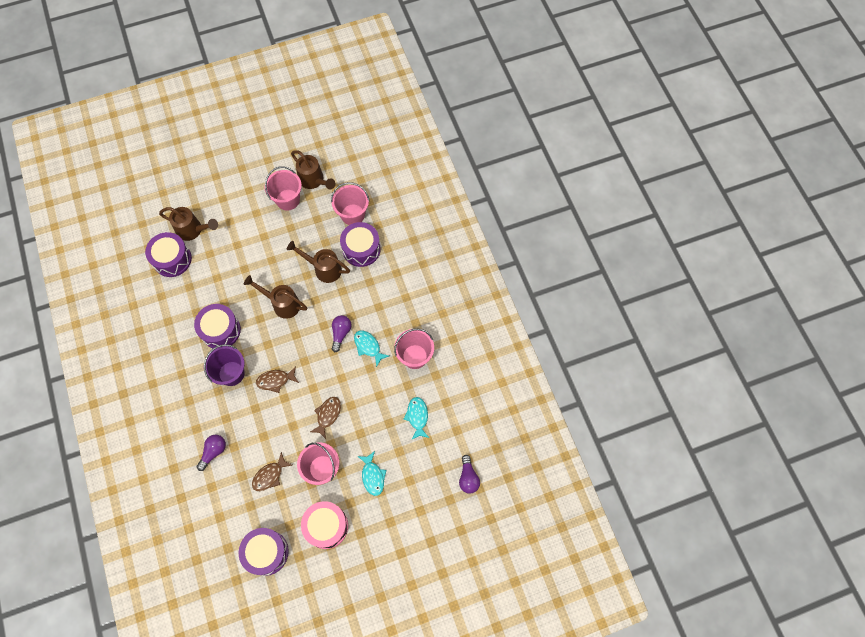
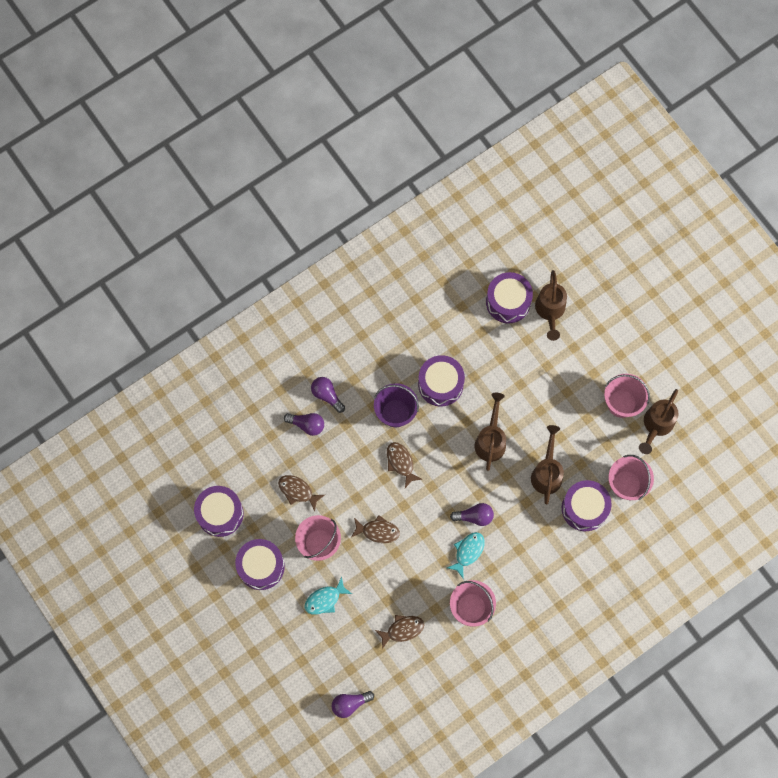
camera: 75 degrees right, 5 degrees up
pink drum [301,501,348,549] -> purple drum [235,539,285,590]
turquoise fish [404,397,429,440] -> brown fish [375,615,424,649]
none -> purple light bulb [311,377,345,413]

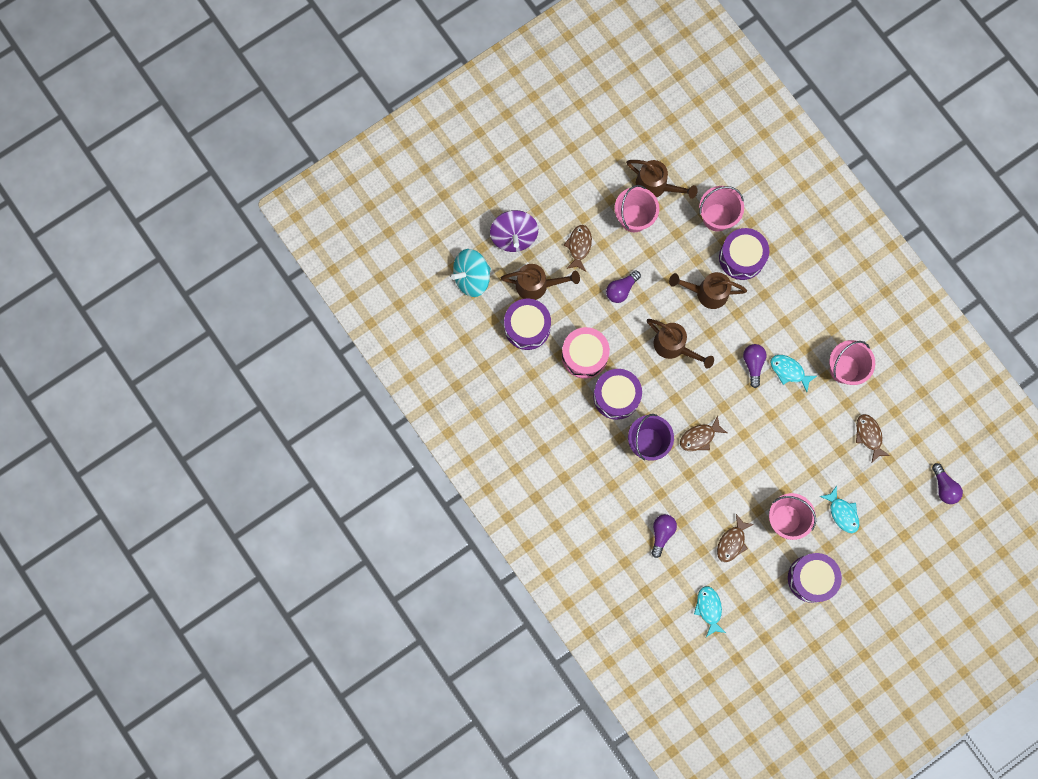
camera: 90 degrees left, 5 degrees up
purple drum [194,486,243,537] -> none
purple light bulb [311,377,345,413] -> purple light bulb moved to [606,270,641,303]
brown fish [351,515,400,543] -> brown fish moved to [564,225,592,271]
brown watering can [475,393,506,471] -> brown watering can turned 150 degrees counterclockwise [647,319,714,369]
none -> turquoise spinning top [451,249,491,297]
none -> purple spinning top [490,210,538,252]
none -> pink drum [562,327,610,379]
none -> turquoise fish [694,586,726,637]

